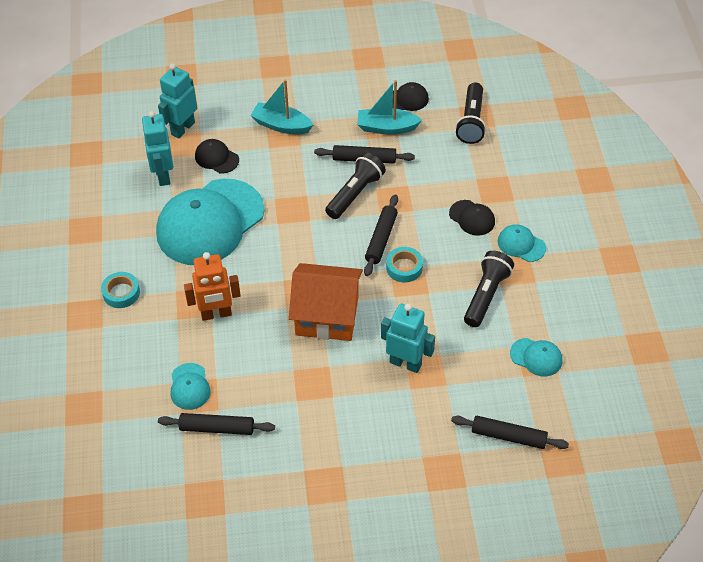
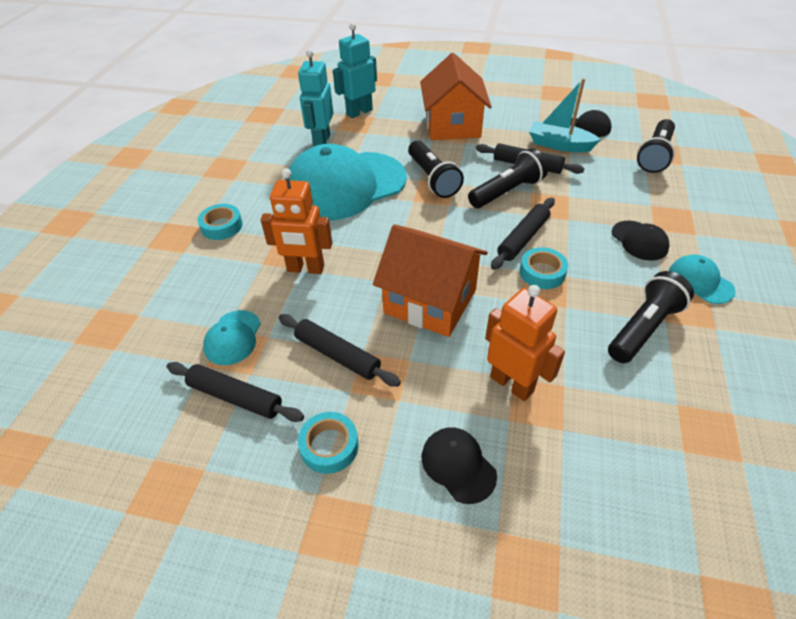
camera: 20 degrees right, 5 degrees down
black cap [195,139,239,174] -> black cap moved to [422,428,497,504]
turquoise boat [250,79,313,134] -> orange house [420,53,492,140]
turquoise robot [381,303,435,373] -> orange robot [485,285,565,401]
black rolling pin [451,416,569,449] -> black rolling pin moved to [279,314,401,387]
turquoise cap [510,338,563,377] -> none
none -> turquoise tape [298,412,359,474]
none -> black flashlight [408,141,464,198]

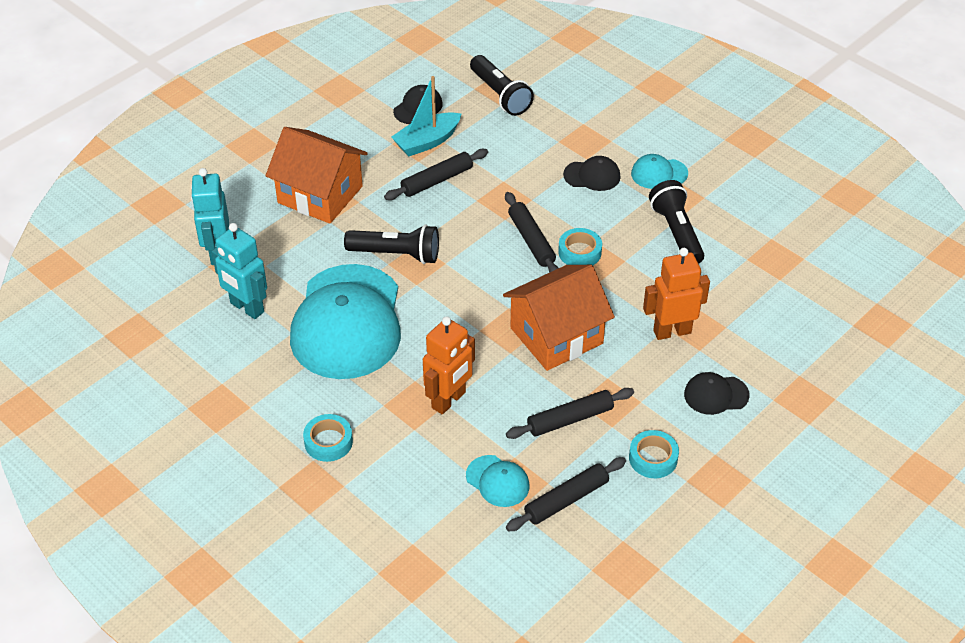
camera: 60 degrees left, 0 degrees up
black flashlight [468,148,548,208] -> none

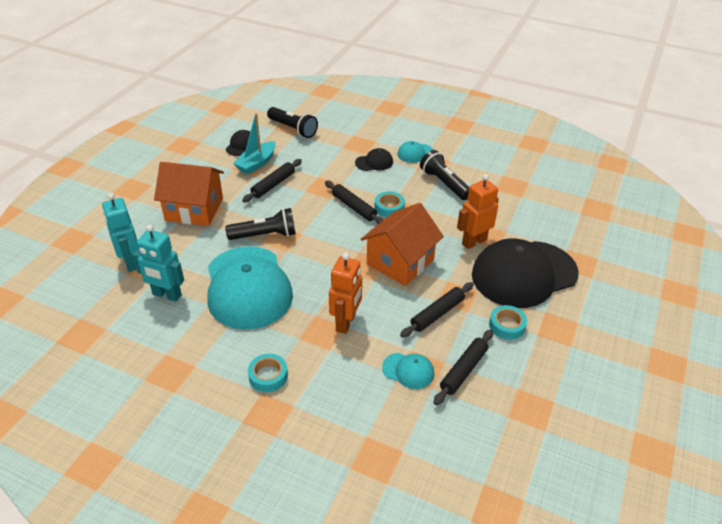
camera: 20 degrees left, 5 degrees down
black cap [684,372,750,415] -> black cap [472,238,579,308], size x2.38

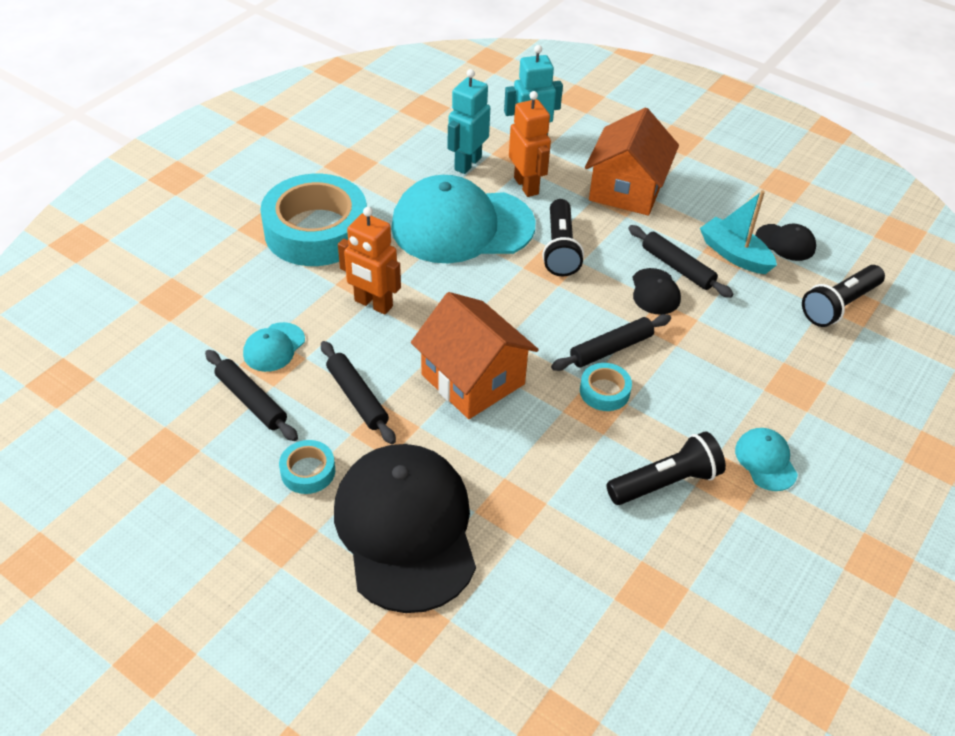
camera: 100 degrees right, 5 degrees up
turquoise tape [248,354,288,392] -> turquoise tape [260,174,367,266], size x2.34
black cap [355,148,393,171] -> black cap moved to [632,268,681,314]
orange robot [457,174,499,249] -> orange robot moved to [509,91,551,197]

